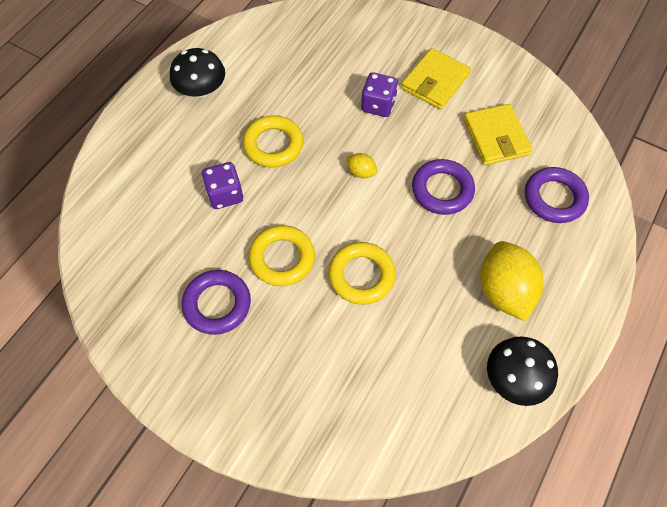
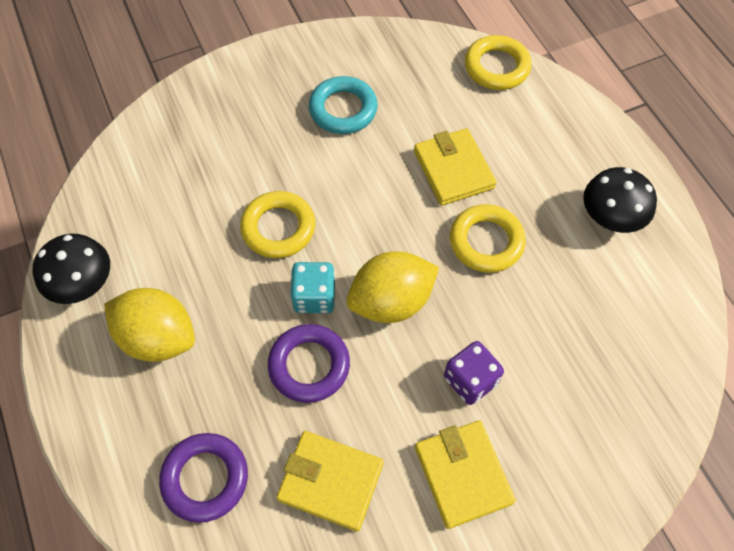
camera: 125 degrees right, 0 degrees up
purple ring [182,270,251,335] -> turquoise ring [309,76,378,134]
purple dice [202,162,243,209] -> yellow wallet [414,128,497,206]
yellow ring [249,225,315,286] -> yellow ring moved to [465,35,532,90]
yellow lemon [346,153,377,178] -> yellow lemon [347,251,439,323], size x2.20
none -> turquoise dice [290,262,335,313]

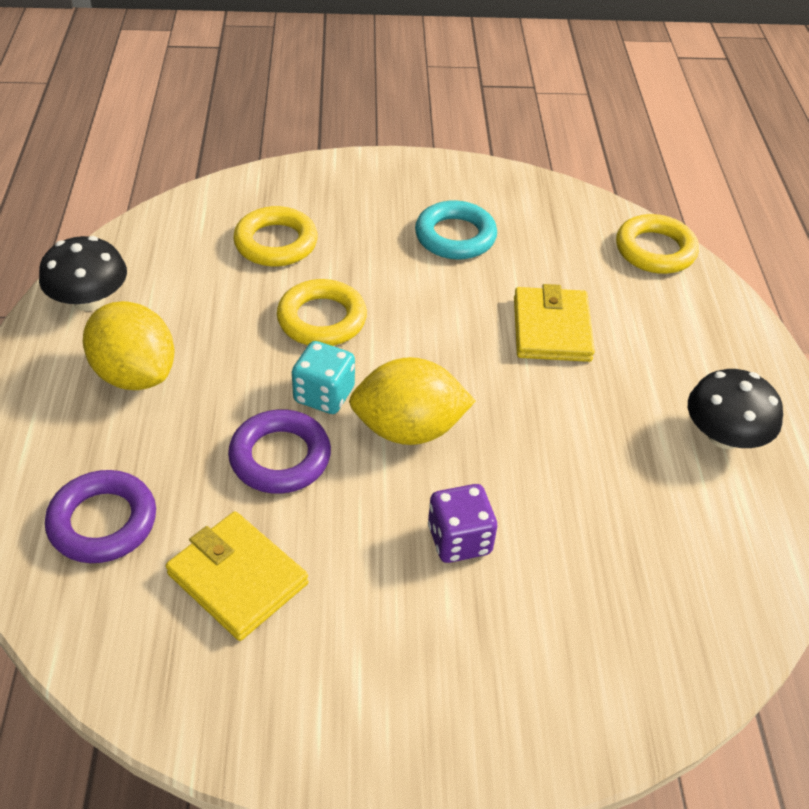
camera: 20 degrees right, 15 degrees down
yellow wallet [415,421,516,529] -> none
yellow ring [450,204,526,273] -> yellow ring moved to [233,206,318,267]

